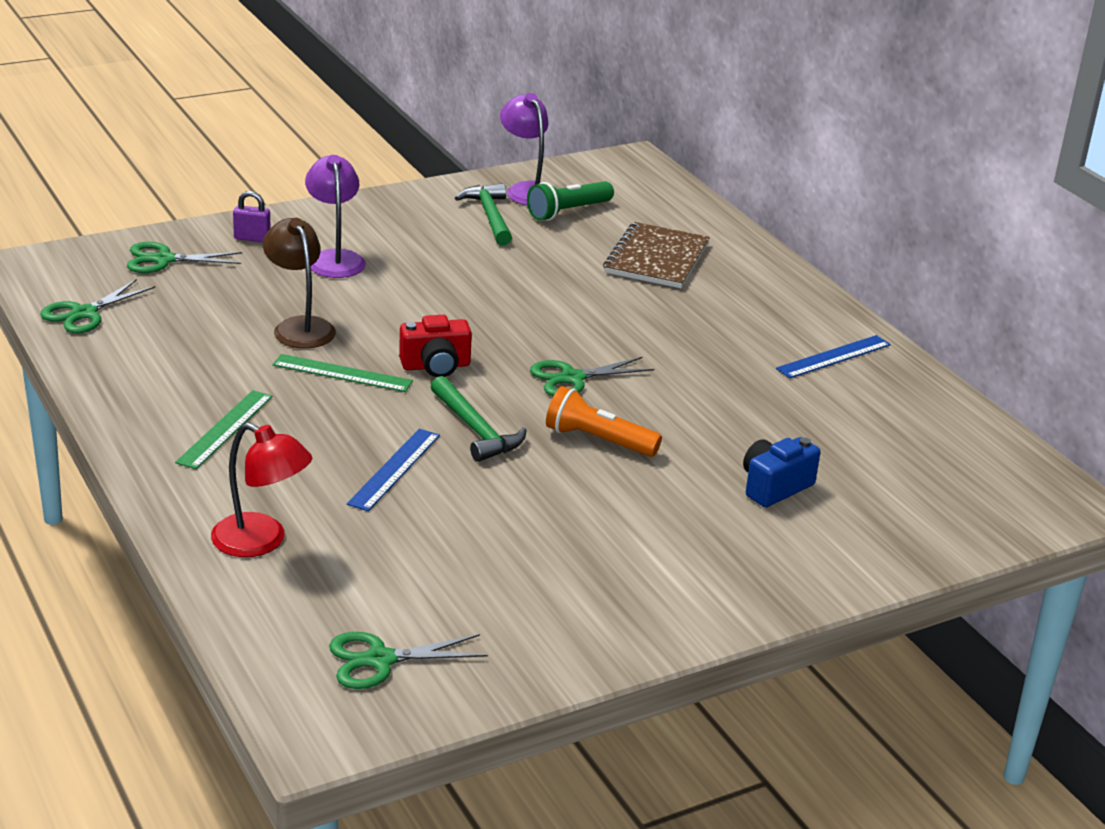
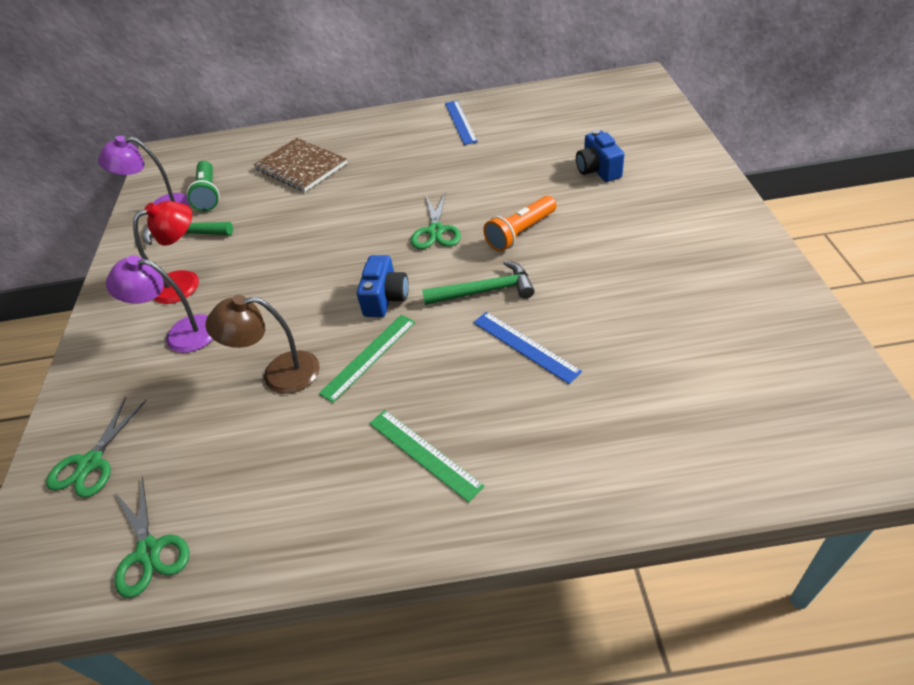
camera: 60 degrees left, 15 degrees up
red lamp [211,423,312,557] -> red lamp moved to [133,201,199,304]
purple padlock [233,191,271,242] -> none
green scissors [329,632,488,689] -> none
red camera [399,315,472,377] -> blue camera [357,255,409,317]

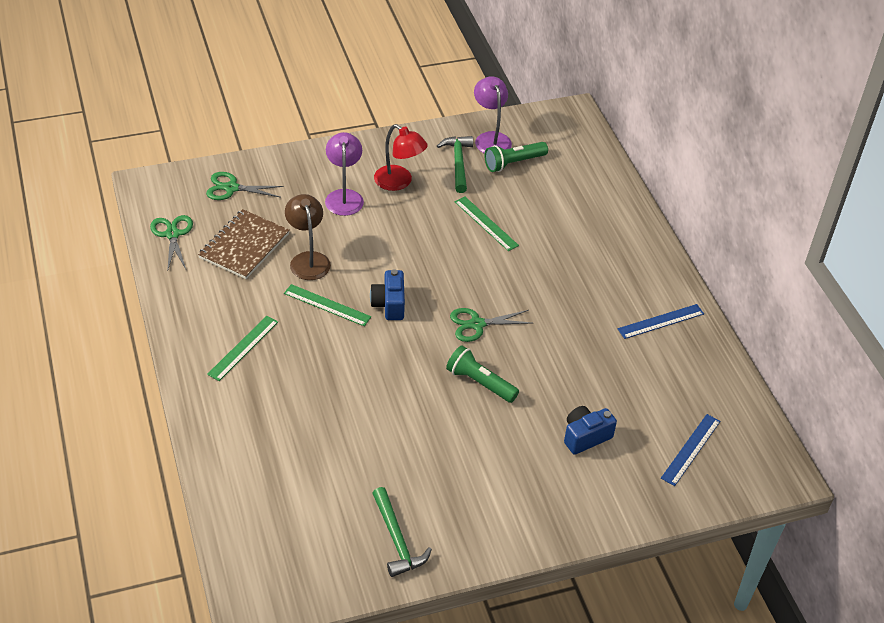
camera: 70 degrees right, 0 degrees up
green scissors [114,477,189,598] -> green scissors turned 120 degrees clockwise [150,215,193,269]
brown notebook [253,138,347,192] -> brown notebook moved to [198,209,290,279]
blue camera [357,255,409,317] -> blue camera turned 90 degrees clockwise [370,269,405,320]
green hammer [422,261,535,305] -> green hammer moved to [372,487,432,577]
blue ruler [473,312,582,384] -> blue ruler moved to [661,414,720,486]
orange flashlight [483,196,556,252] -> green flashlight [446,345,519,403]
none -> green ruler [455,197,519,251]

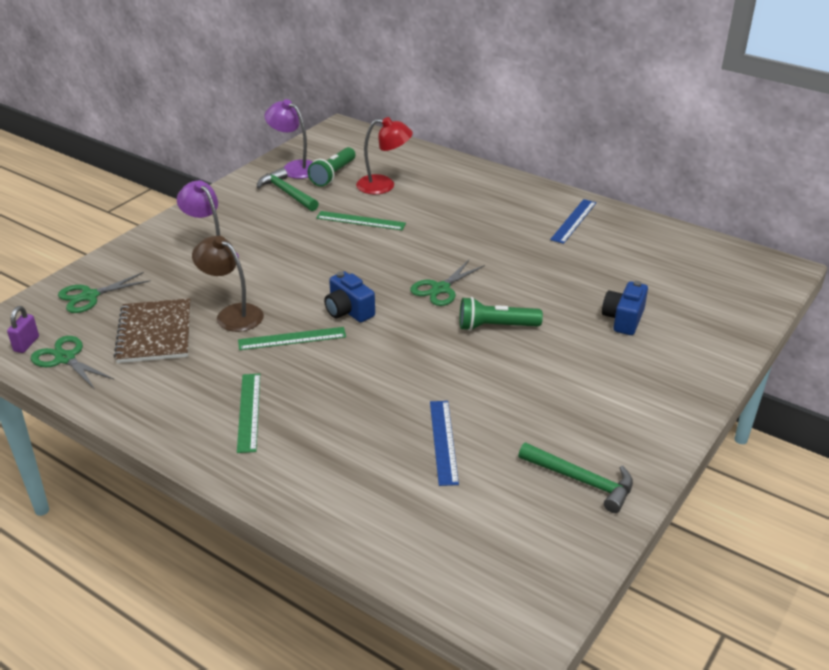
camera: 35 degrees left, 10 degrees down
red lamp [374,124,428,191] -> red lamp moved to [356,117,413,194]
blue ruler [661,414,720,486] -> blue ruler moved to [430,401,459,486]
none -> purple padlock [7,306,39,353]

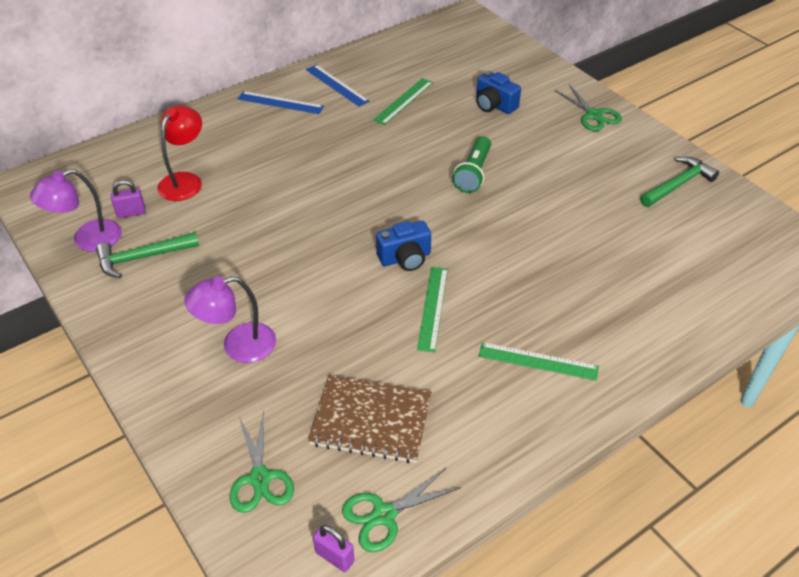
camera: 70 degrees left, 10 degrees up
brown lamp [192,236,264,332] -> none
green flashlight [308,147,355,187] -> purple padlock [111,180,145,218]
green ruler [316,211,406,230] -> green ruler moved to [373,78,433,125]
green scissors [410,260,485,306] -> green scissors moved to [555,85,622,131]
blue ruler [430,401,459,486] -> blue ruler moved to [238,91,324,114]

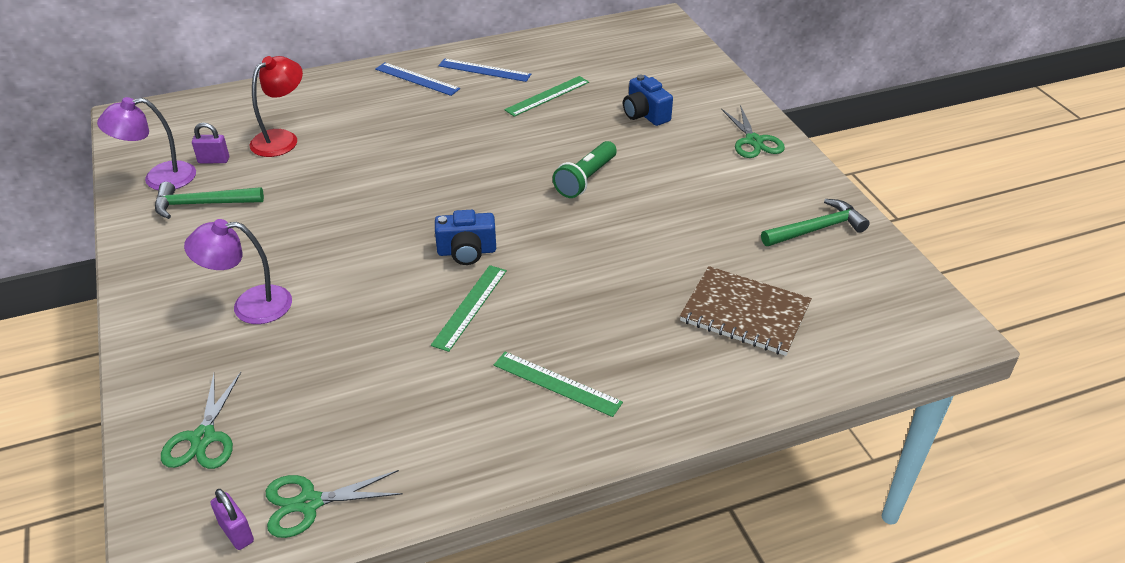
camera: 15 degrees right, 5 degrees down
blue ruler [306,65,369,107] -> blue ruler turned 45 degrees counterclockwise [438,58,531,82]
brown notebook [308,375,432,463] -> brown notebook moved to [680,266,812,356]

